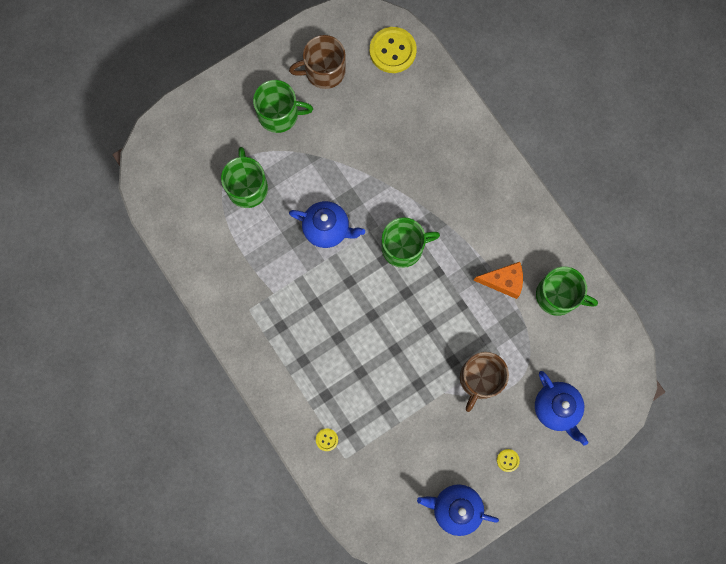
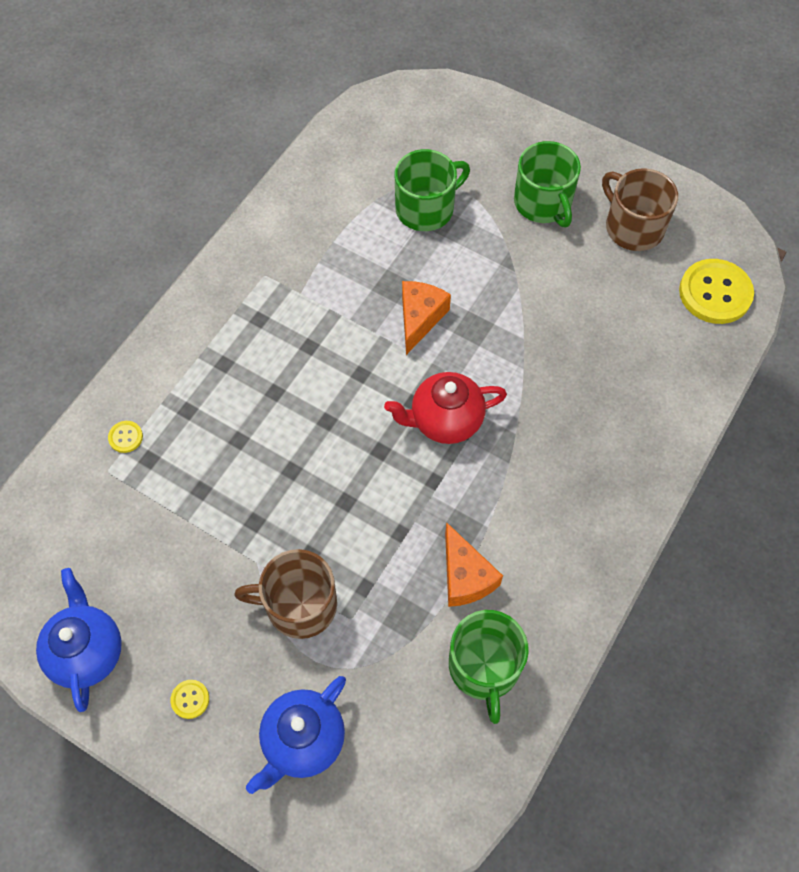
camera: 65 degrees right, 15 degrees down
blue teapot [289,201,365,248] -> orange cheese [402,281,451,355]
green mug [381,217,440,268] -> red teapot [384,372,507,444]

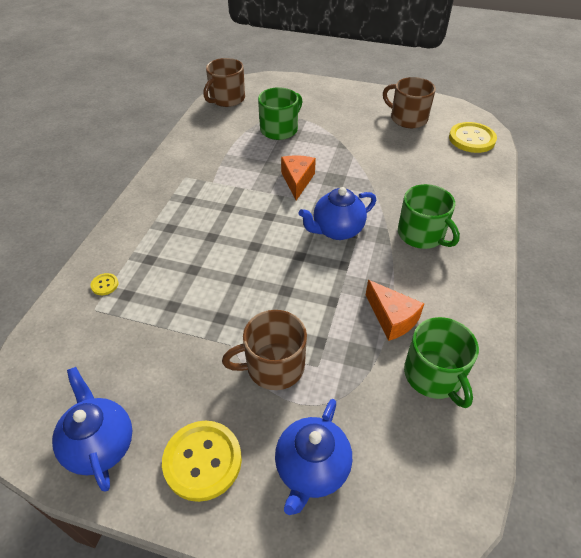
camera: 15 degrees left, 15 degrees down
yellow button [170,680,209,719] -> yellow button [162,421,242,502], size x2.27
red teapot [384,372,507,444] -> blue teapot [298,187,376,240]
green mug [514,141,581,227] -> green mug moved to [398,184,460,249]
none -> brown mug [203,58,245,107]

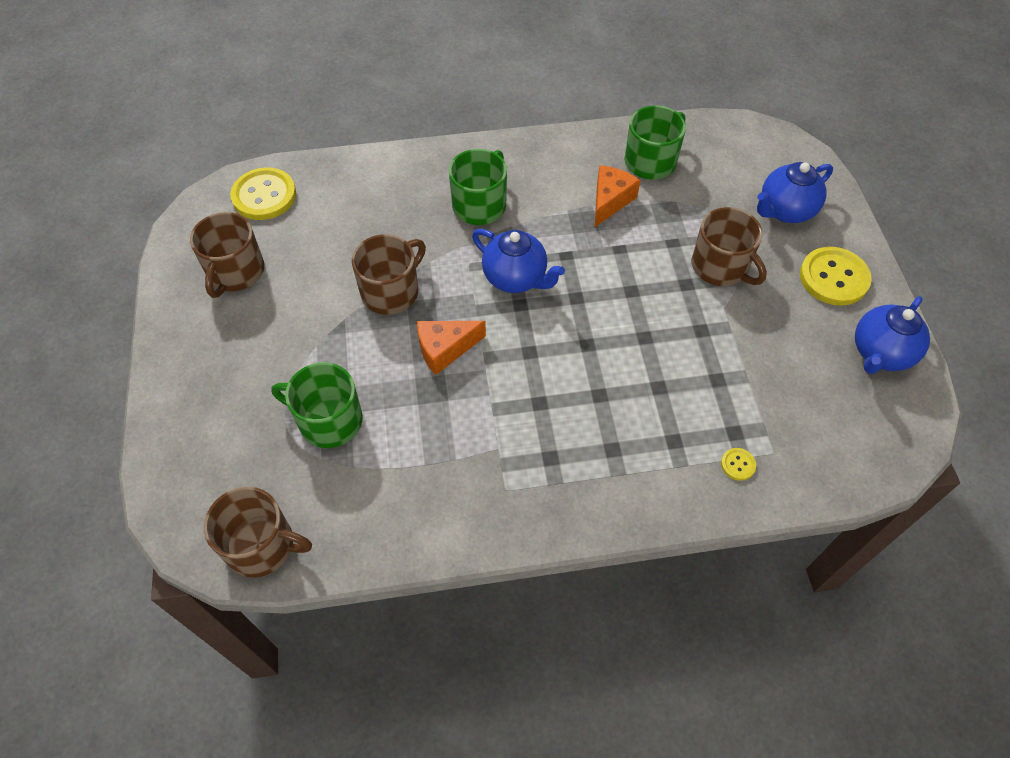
camera: 115 degrees left, 10 degrees up
blue teapot [275,399,352,515] -> blue teapot turned 150 degrees clockwise [757,162,833,223]
none -> brown mug [352,234,426,315]

